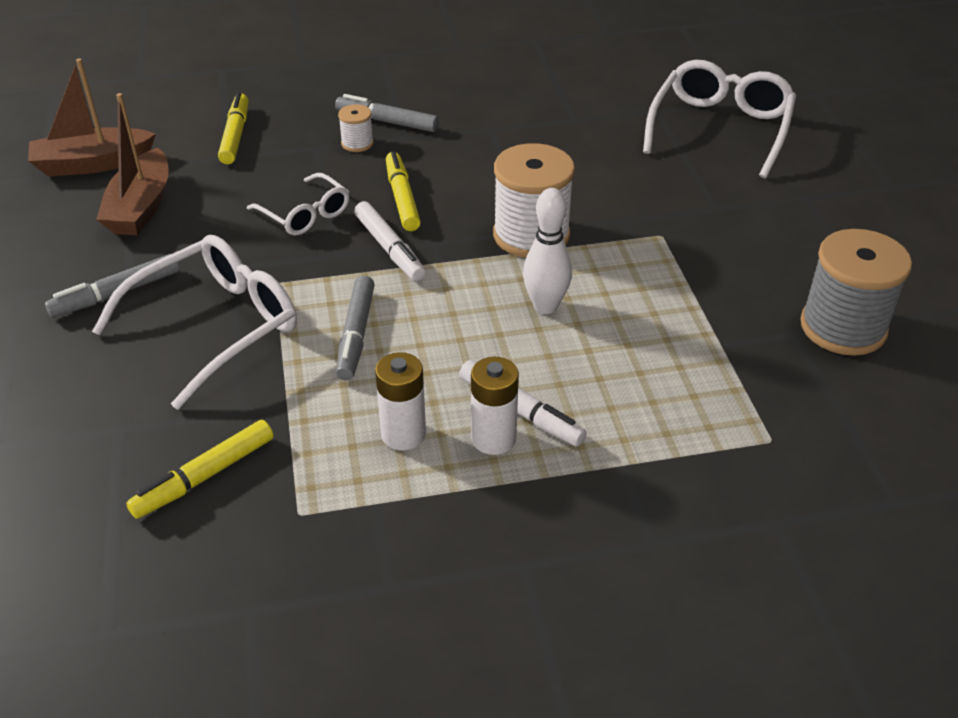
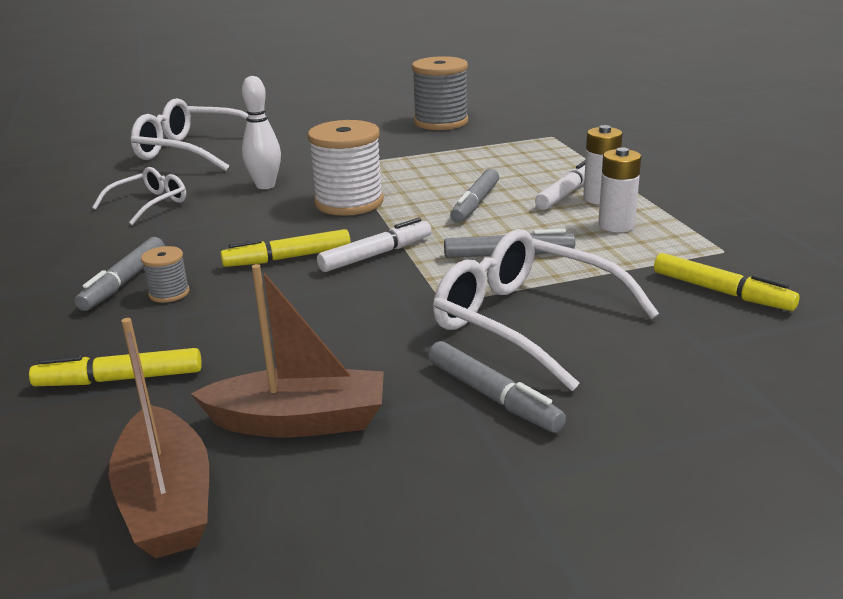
camera: 95 degrees left, 15 degrees down
white glasses [247,173,349,235] -> white glasses moved to [92,167,186,225]
white spool [338,104,374,152] -> grey spool [141,246,190,303]
white bowling pin [523,188,572,314] -> white bowling pin moved to [242,76,281,189]
none -> grey marker [450,169,499,223]

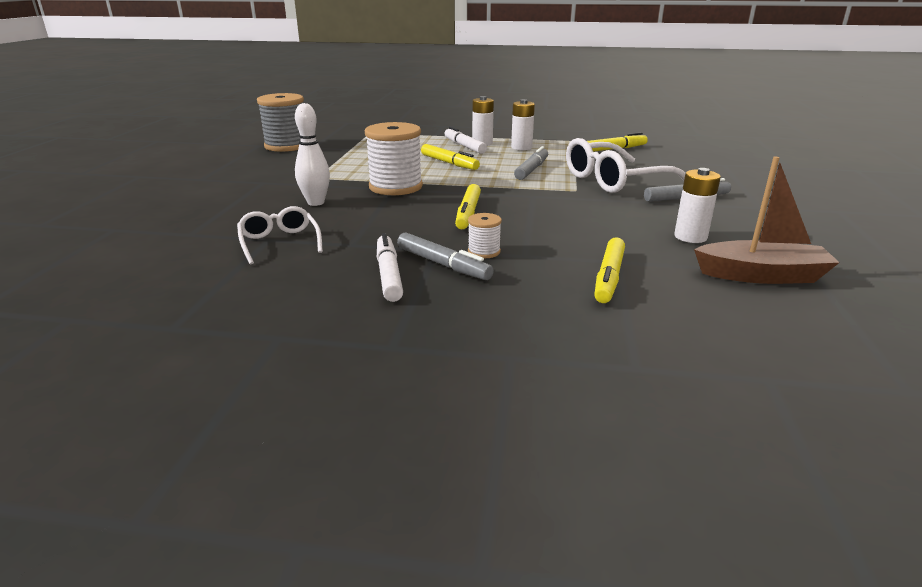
camera: 65 degrees left, 0 degrees up
white glasses [131,98,248,171] -> none
grey spool [141,246,190,303] -> white spool [468,213,502,258]
brown boat [191,264,384,438] -> white battery [674,168,721,243]
white marker [317,218,432,272] -> white marker moved to [377,233,403,302]
grey marker [450,169,499,223] -> yellow marker [421,144,480,170]

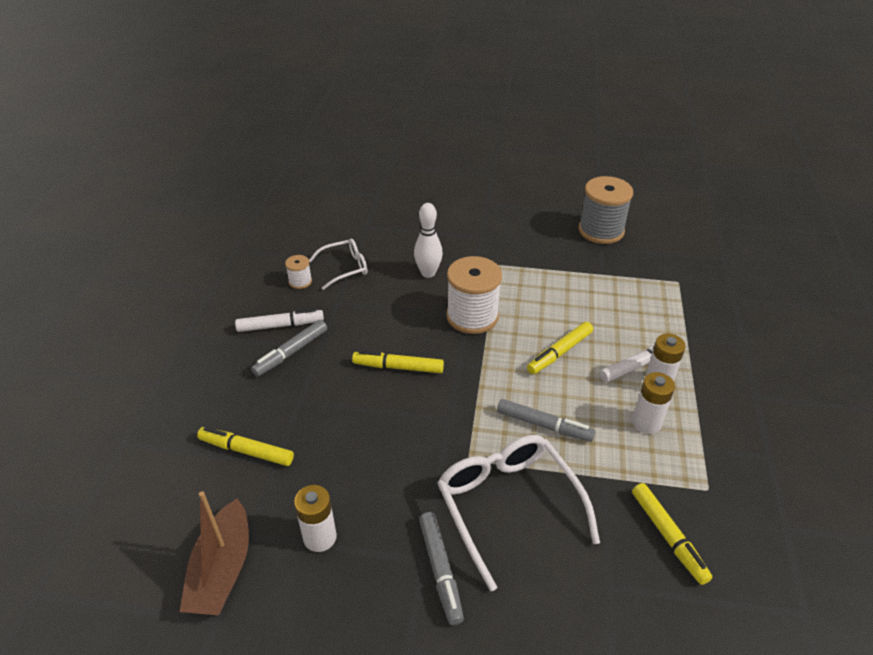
camera: 90 degrees right, 15 degrees up
white spool [468,213,502,258] -> white spool moved to [285,255,312,289]

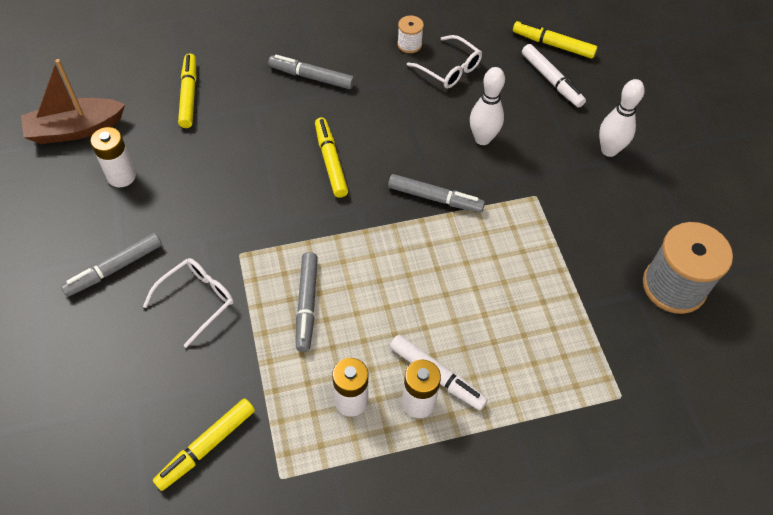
camera: 65 degrees right, 15 degrees up
white marker [235,308,324,332] -> white marker moved to [522,44,586,108]
white glasses [437,435,600,592] -> white glasses [143,258,234,348], size x0.57
white spool [446,256,502,334] -> grey marker [388,174,485,213]
yellow marker [527,322,593,374] -> yellow marker moved to [513,20,597,59]
none -> white bowling pin [599,79,645,157]

